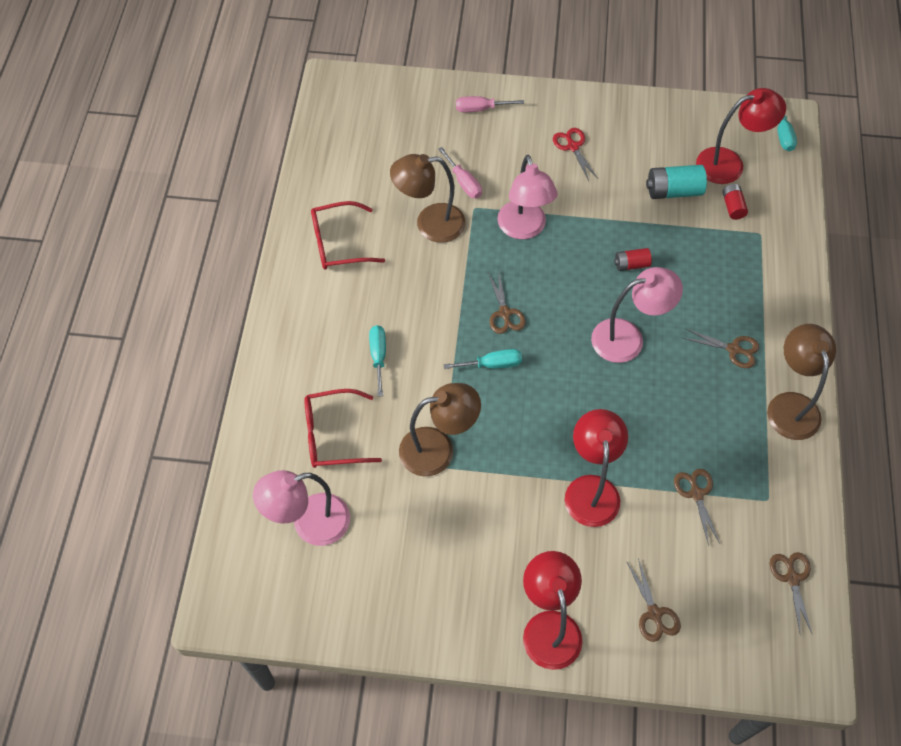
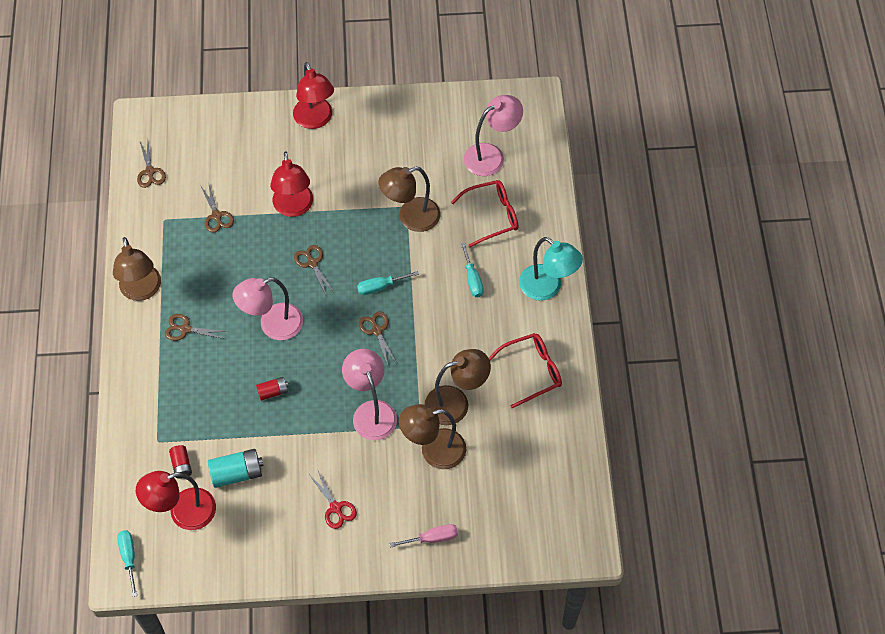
camera: 170 degrees right, 0 degrees up
pink screwdriver [438,147,482,198] -> brown lamp [399,404,466,469]
brown scissors [627,558,681,642] -> brown scissors moved to [294,245,334,297]
none -> turquoise lamp [519,237,583,301]

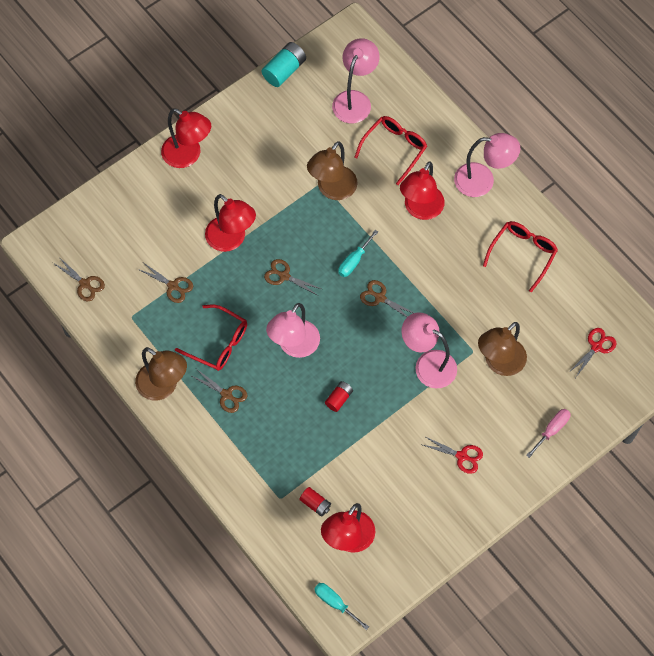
camera: 35 degrees left, 5 degrees up
brown scissors [165,314,228,341] -> brown scissors turned 120 degrees counterclockwise [190,370,248,413]
turquoise battery [208,449,264,488] -> turquoise battery moved to [262,42,306,87]
brown lamp [425,349,491,425] -> none
turquoise screwdriver [461,242,484,297] -> red lamp [400,161,445,220]
turquoise lamp [519,237,583,301] -> pink lamp [454,133,520,197]
none -> red glasses [175,305,247,371]
none -> red scissors [568,328,617,377]

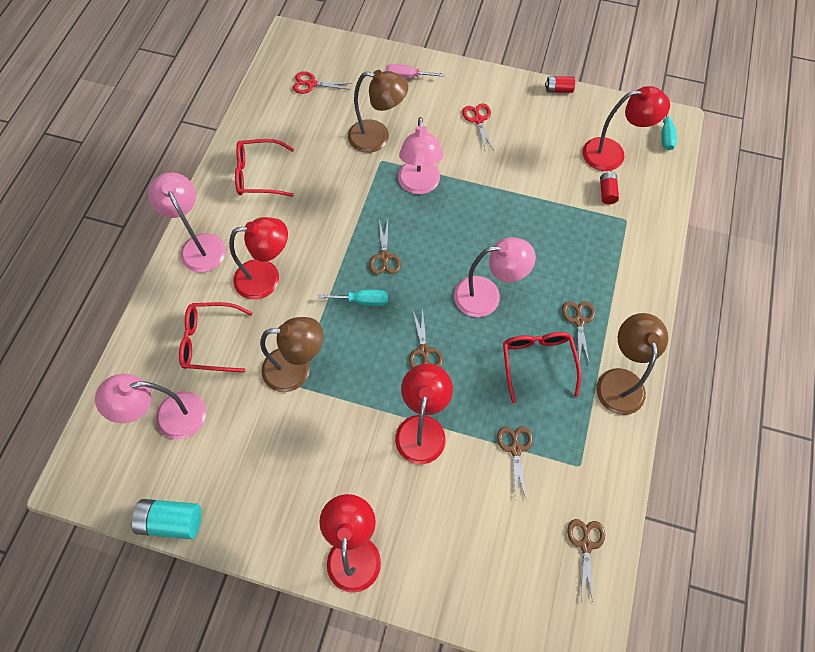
camera: 125 degrees left, 0 degrees up
red battery [325,381,353,412] -> red battery moved to [545,76,575,93]

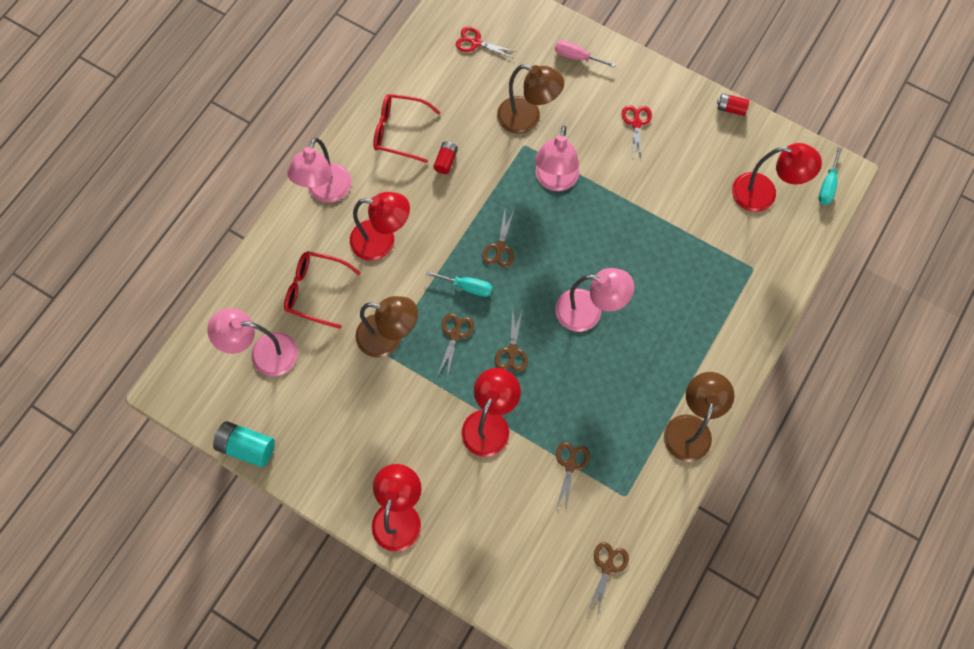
camera: 15 degrees right, 5 degrees up
pink lamp [148,172,226,273] -> pink lamp turned 150 degrees counterclockwise [287,138,351,203]
red glasses [503,332,581,403] -> none
brown scissors [562,301,595,363] -> brown scissors moved to [438,313,474,378]
red battery [600,172,619,204] -> red battery moved to [433,141,458,174]

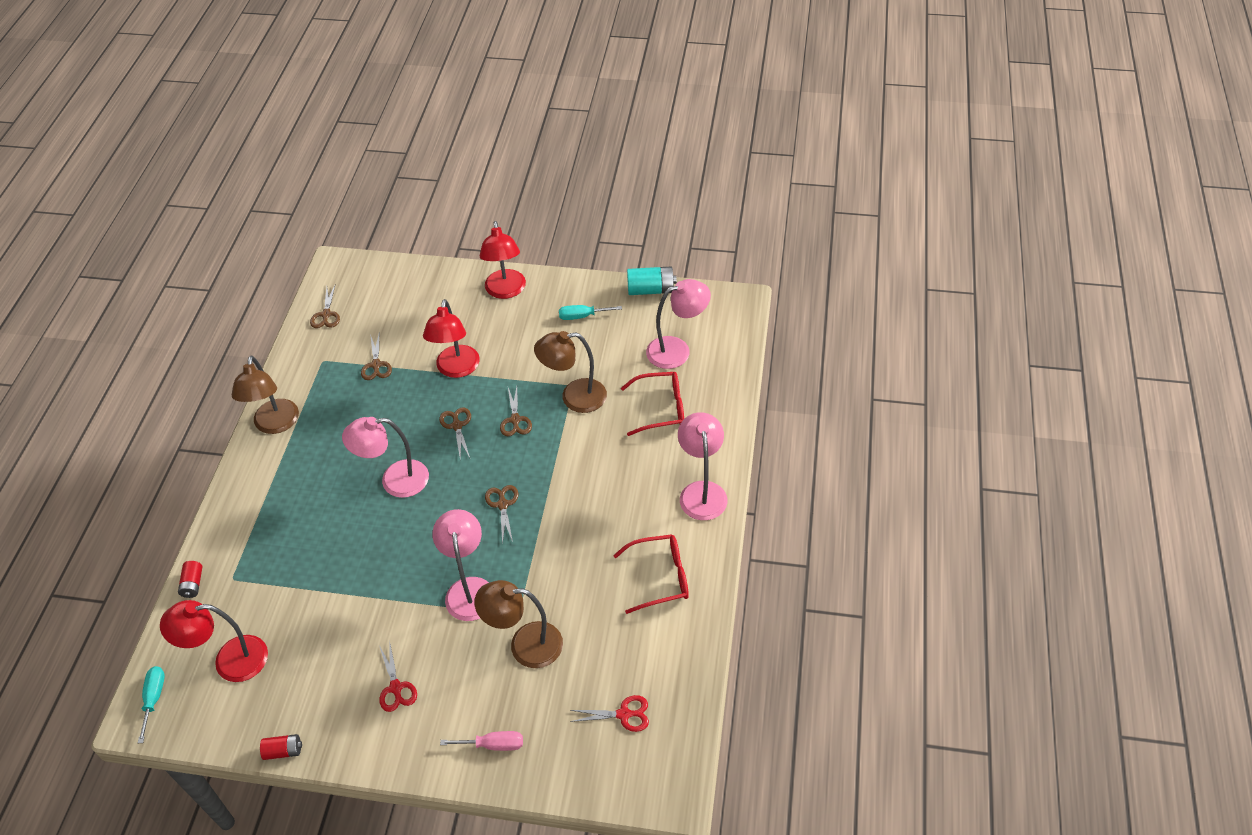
camera: 160 degrees right, 20 degrees down
red lamp [350,192,410,261] -> none
turquoise screwdriver [426,271,493,297] -> turquoise screwdriver moved to [559,305,622,320]
red battery [433,141,458,174] -> red battery moved to [178,561,202,598]

